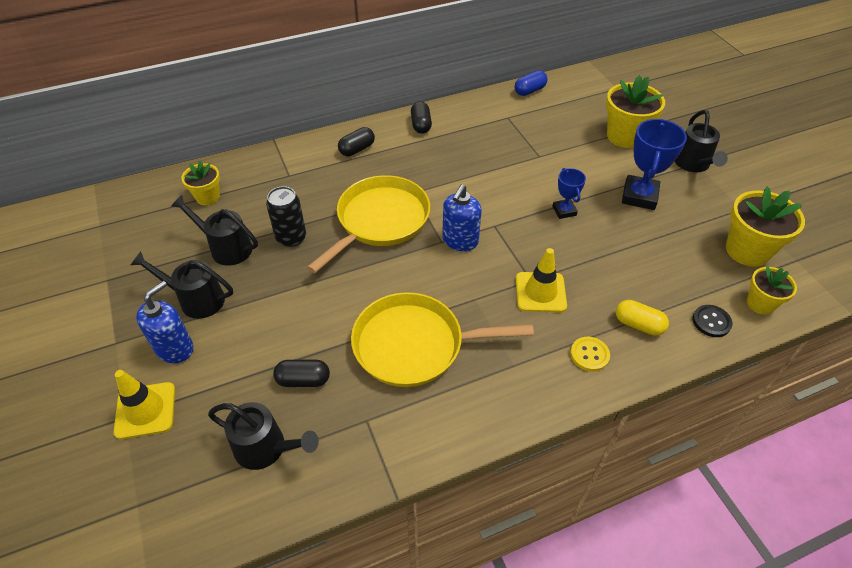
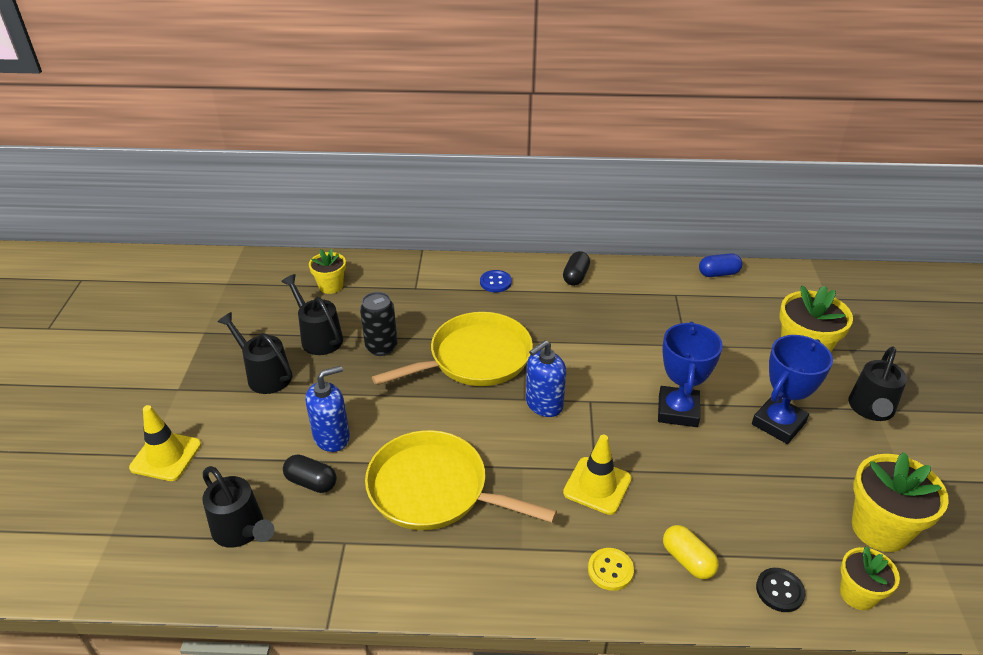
camera: 25 degrees right, 10 degrees down
blue soap dispenser [136,281,194,363] -> blue soap dispenser moved to [305,366,350,452]
black capsule [338,127,375,156] -> blue button [480,270,512,292]
blue trophy [552,168,586,219] -> blue trophy [658,322,723,427], size x1.77

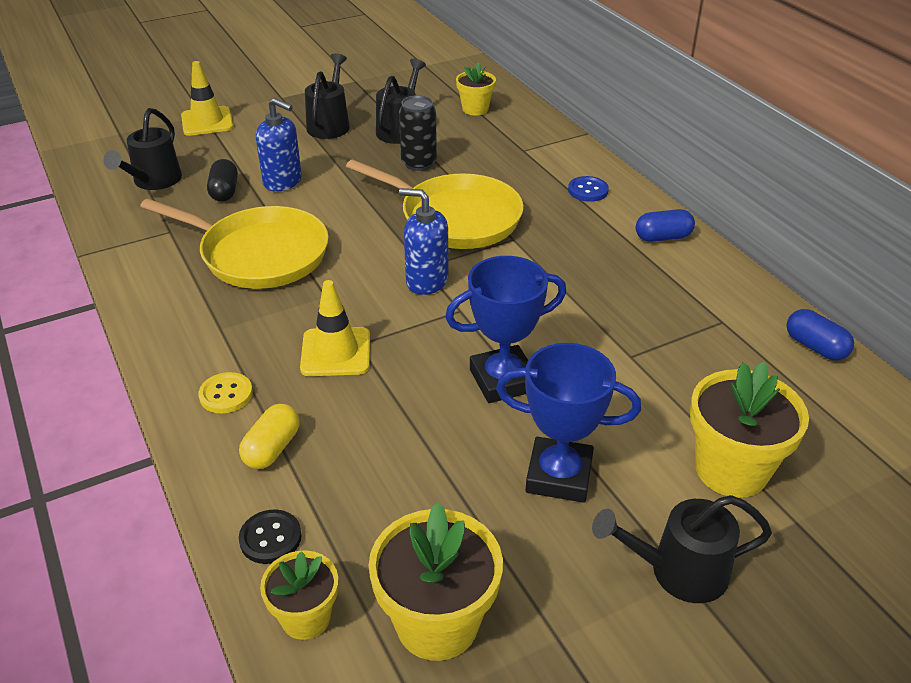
camera: 60 degrees right, 0 degrees up
yellow pan [365,430,557,530] -> yellow pan turned 120 degrees clockwise [140,199,329,289]
black capsule [563,251,590,286] -> blue capsule [636,209,695,242]

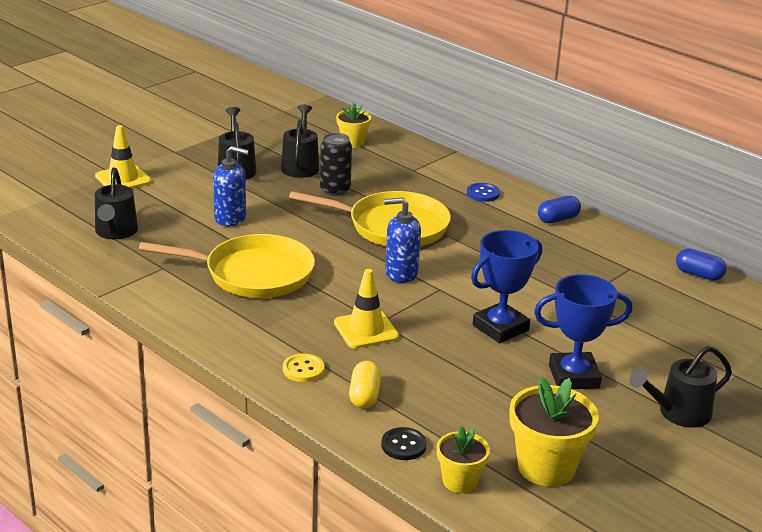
camera: 20 degrees left, 10 degrees down
black capsule [207,159,238,202] -> none
yellow flower pot [690,362,809,498] -> none

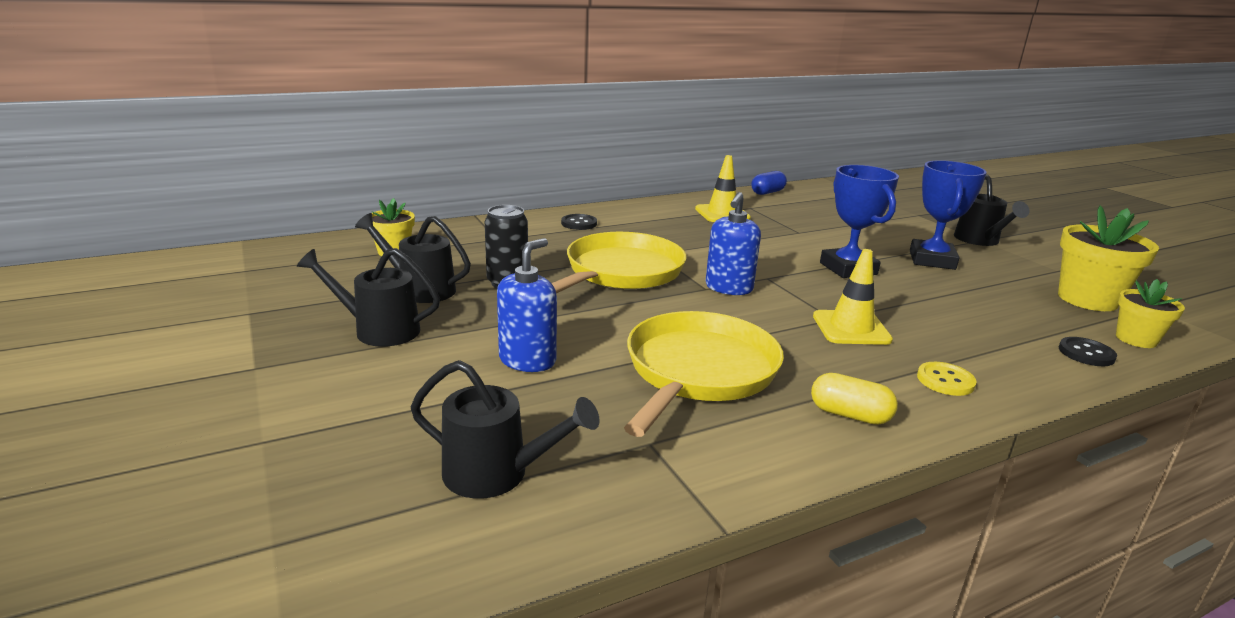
camera: 70 degrees left, 5 degrees down
yellow traffic cone [95,125,151,189] -> yellow traffic cone moved to [695,155,751,222]
yellow capsule [349,361,381,408] -> yellow capsule moved to [811,373,898,425]
blue button [467,183,500,202] -> black button [561,214,597,230]
blue capsule [538,196,581,223] -> none

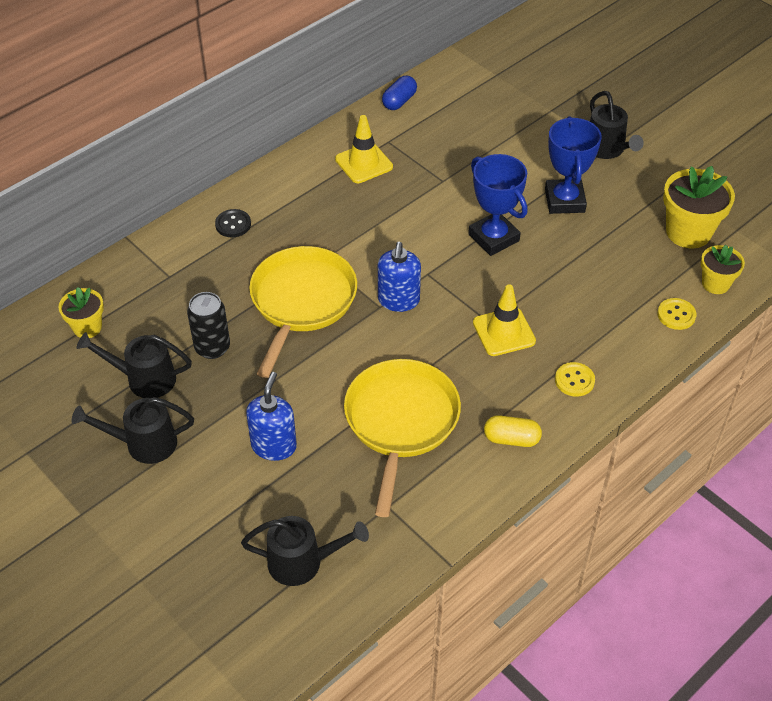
camera: 15 degrees left, 25 degrees up
black button [1059,337,1117,366] -> yellow button [657,298,697,330]

